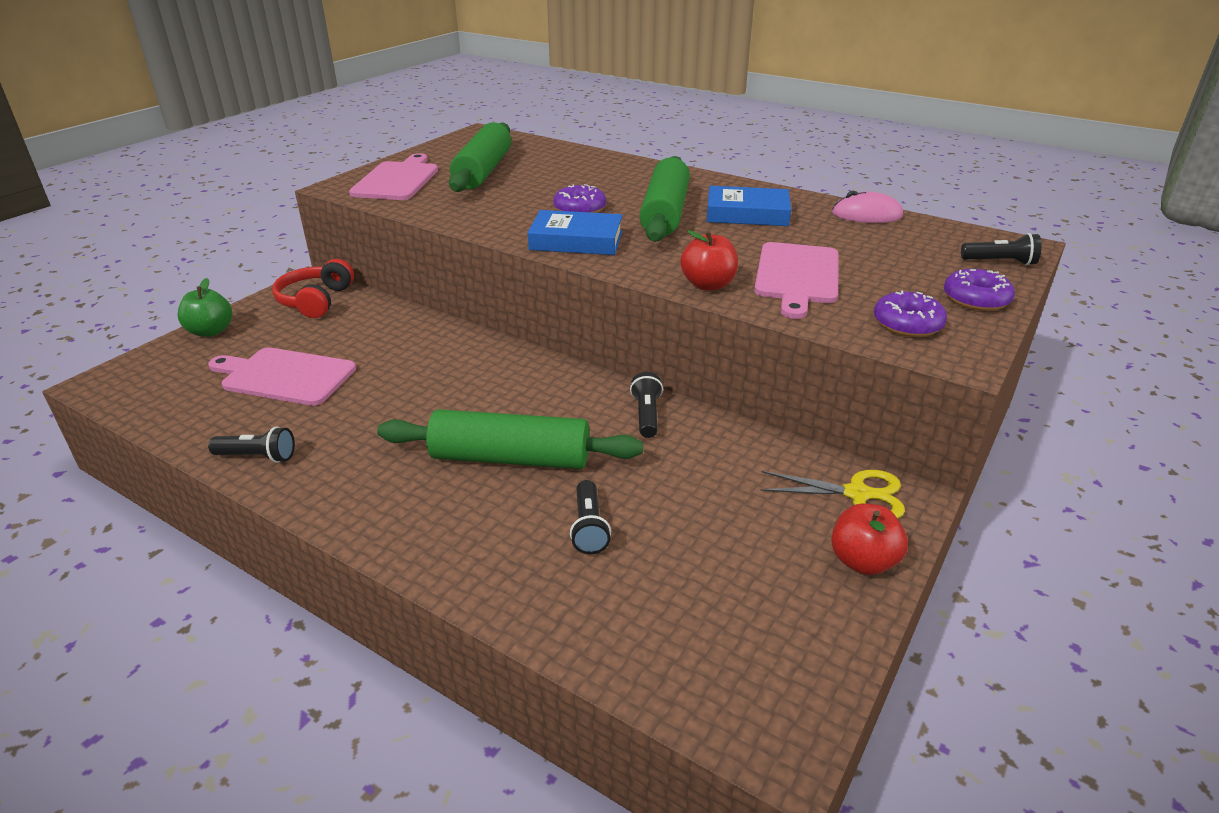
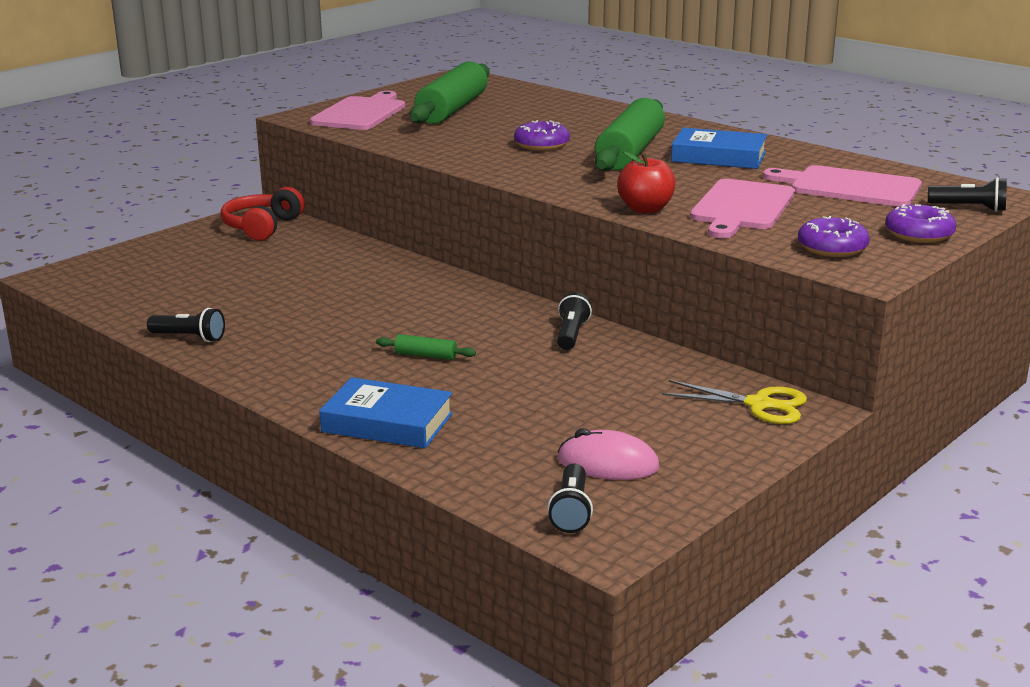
camera: 10 degrees right, 10 degrees down
green apple [178,278,232,337] -> none
pink cutting board [208,347,356,406] -> pink cutting board moved to [763,165,922,207]
green rolling pin [377,409,643,469] -> green rolling pin [376,334,476,360], size x0.40
blue book [528,210,623,255] -> blue book moved to [319,377,453,448]
black flashlight [570,480,611,554] -> black flashlight moved to [547,463,593,533]
red apple [831,504,908,575] -> none
pink mouse [832,191,903,223] -> pink mouse moved to [558,428,660,480]

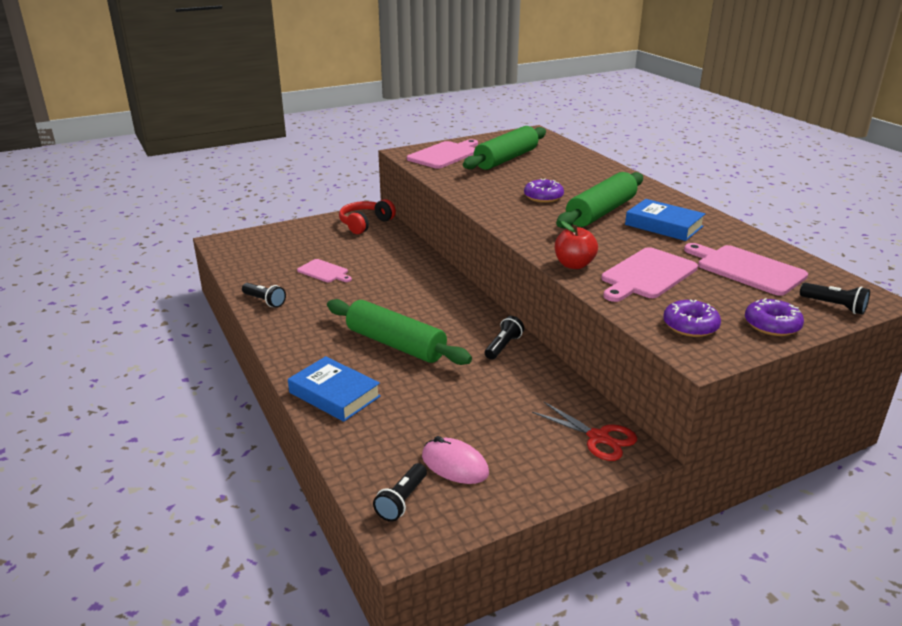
camera: 20 degrees right, 5 degrees up
green rolling pin [376,334,476,360] -> green rolling pin [327,299,472,365], size x2.50
yellow scissors [662,380,807,424] -> red scissors [532,402,637,461]
none -> pink cutting board [297,259,352,282]

